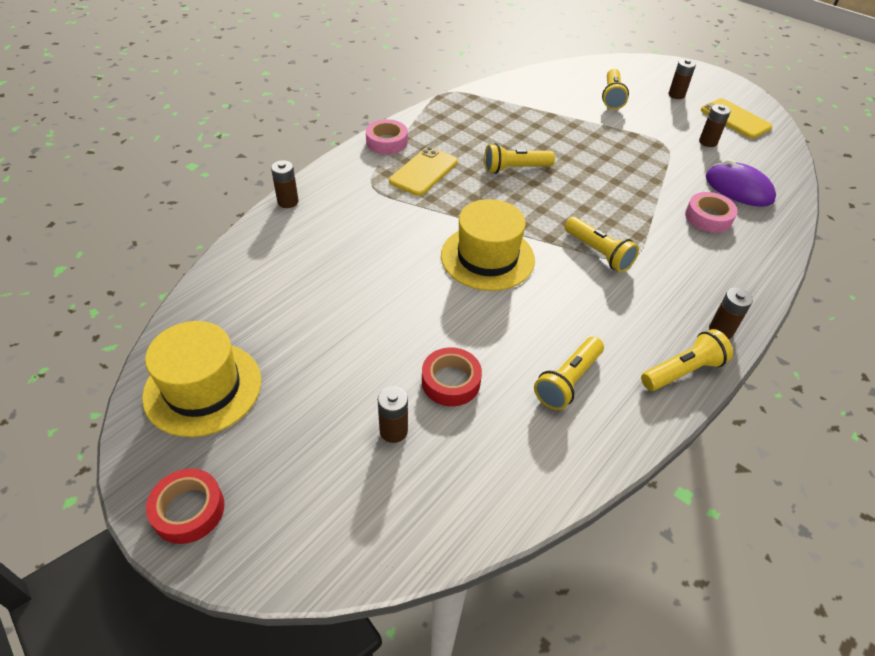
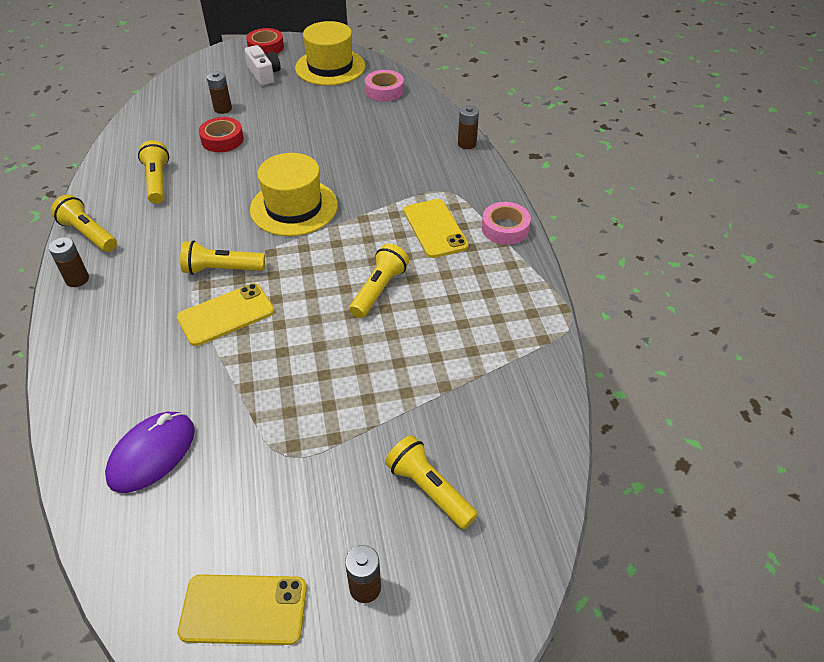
camera: 130 degrees right, 0 degrees up
yellow flashlight [641,329,733,391] -> yellow flashlight turned 120 degrees clockwise [51,195,117,252]
pink tape [685,192,738,233] -> pink tape moved to [365,70,404,101]
brown battery [699,104,731,147] -> none
purple mouse [706,159,776,207] -> purple mouse turned 45 degrees counterclockwise [105,412,195,493]
none -> yellow phone [177,283,274,346]
none -> white camera [245,45,281,85]

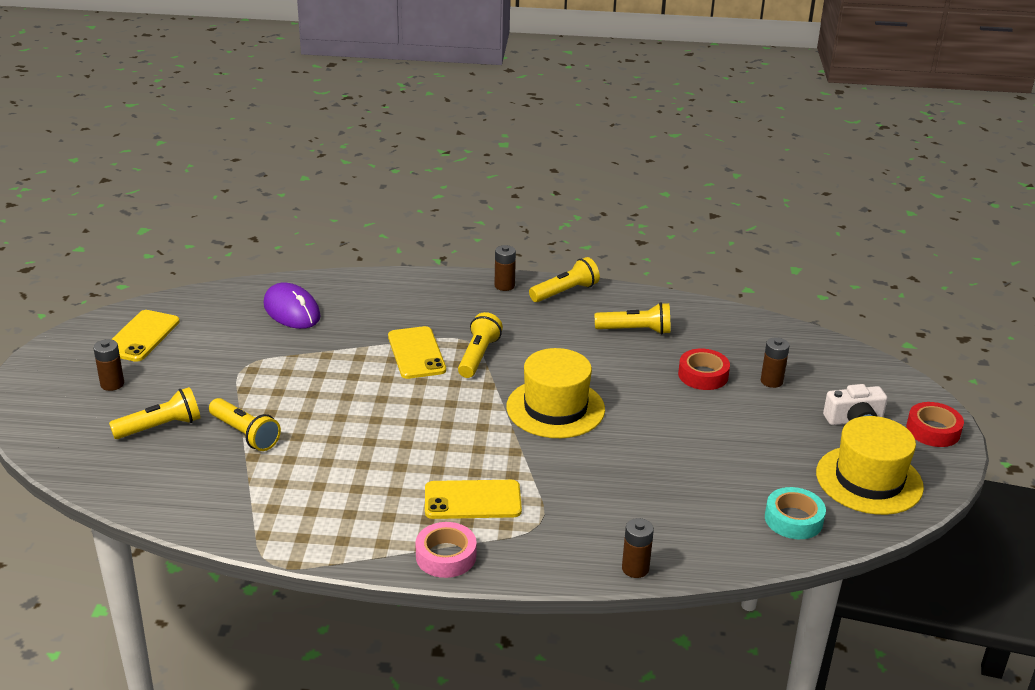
camera: 105 degrees right, 15 degrees down
yellow flashlight [349,244,409,318] -> yellow flashlight moved to [209,398,281,451]
pink tape [365,70,404,101] -> turquoise tape [765,487,826,539]

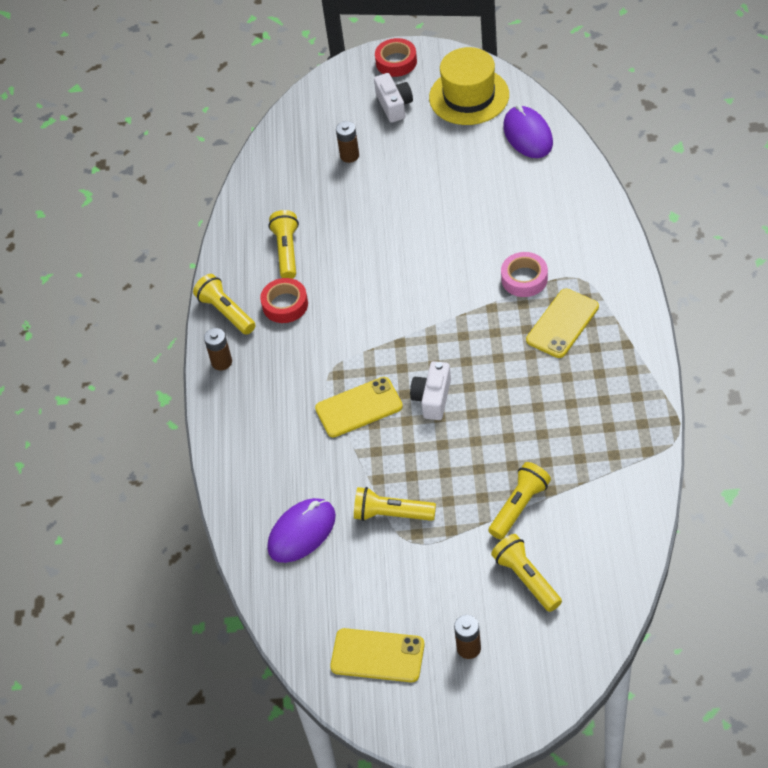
camera: 90 degrees left, 20 degrees up
pink tape [415,522,477,578] -> pink tape moved to [501,252,548,297]
yellow phone [425,480,522,519] -> yellow phone turned 45 degrees clockwise [526,288,599,358]
yellow flashlight [458,312,503,378] -> yellow flashlight moved to [354,487,436,521]
yellow hat [507,348,605,438] -> none
brown battery [622,518,654,578] -> none
red tape [678,349,730,390] -> red tape moved to [260,278,308,323]
turquoise tape [765,487,826,539] -> purple mouse [503,105,553,158]
none -> white camera [410,361,451,420]

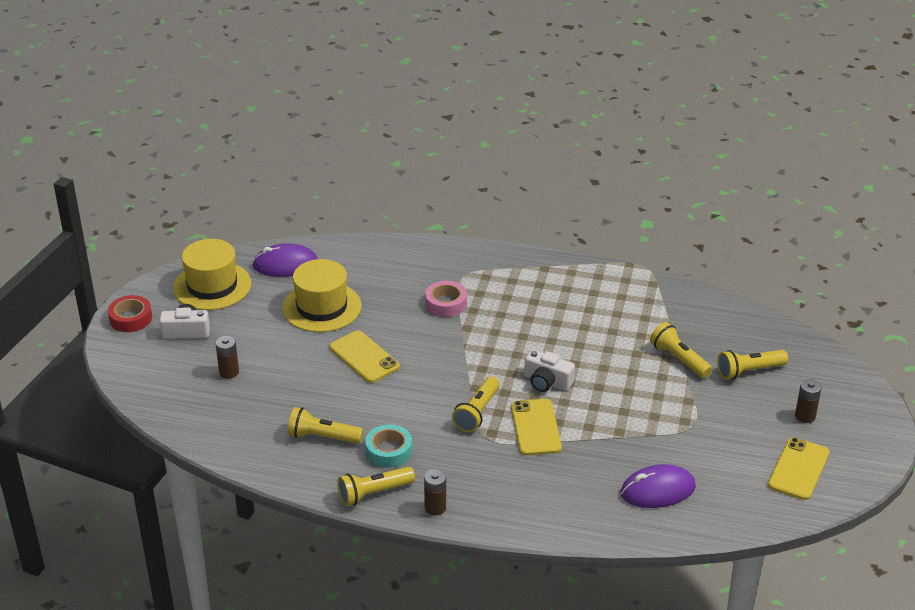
camera: 80 degrees left, 15 degrees down
red tape [260,278,308,323] -> turquoise tape [365,424,412,468]
purple mouse [267,498,336,563] -> purple mouse turned 75 degrees counterclockwise [620,464,696,508]
yellow flashlight [354,487,436,521] -> yellow flashlight moved to [452,376,500,432]
yellow phone [526,288,599,358] -> yellow phone moved to [329,331,400,383]
none -> yellow hat [282,259,361,332]

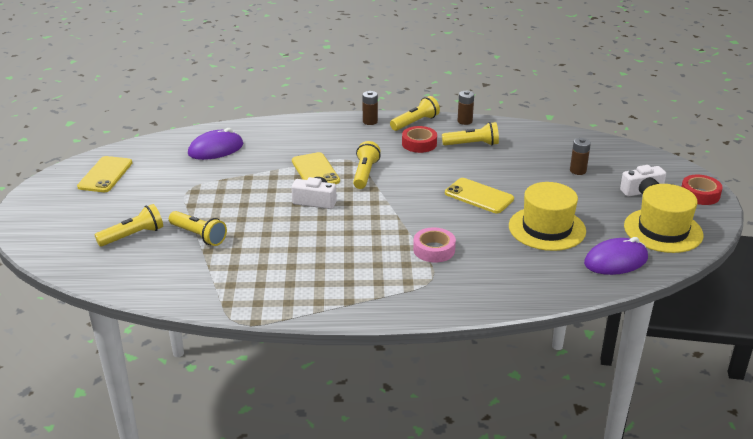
camera: 165 degrees right, 5 degrees down
turquoise tape [365,424,412,468] -> red tape [402,126,437,153]
brown battery [795,379,822,423] -> brown battery moved to [458,91,474,125]

